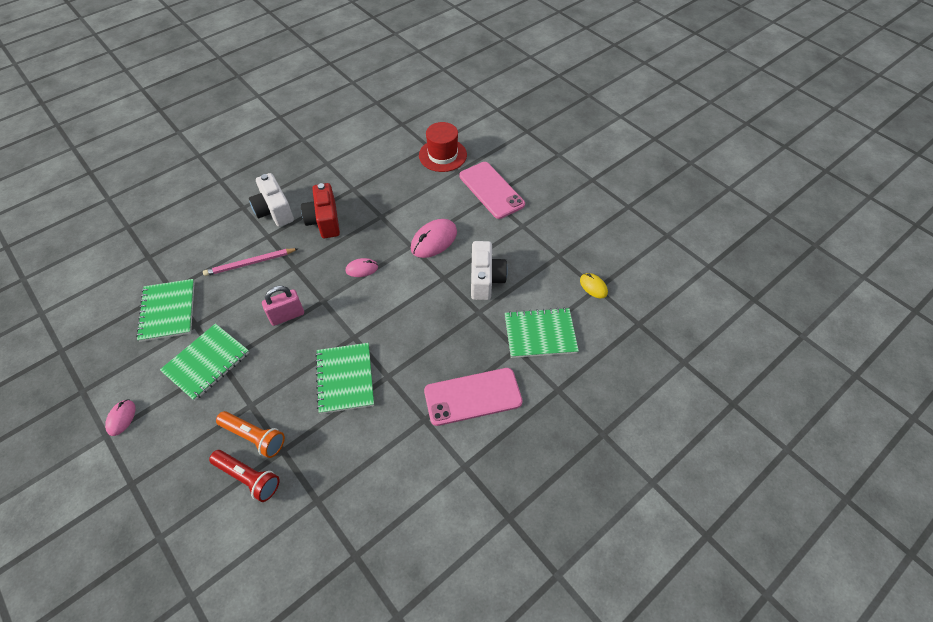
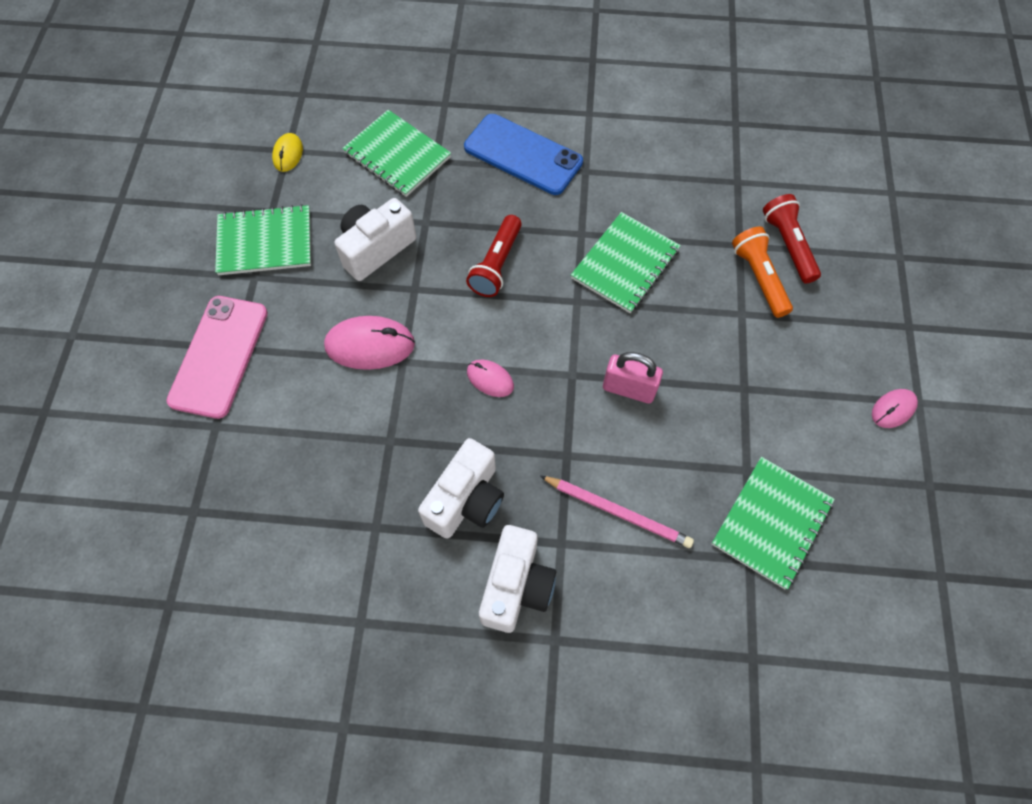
camera: 135 degrees left, 10 degrees up
green notebook [160,323,249,401] -> green notebook moved to [215,204,311,275]
red camera [301,183,340,238] -> white camera [418,438,504,539]
red hat [419,122,467,172] -> none
pink phone [424,368,523,426] -> blue phone [464,114,583,195]
none -> red flashlight [466,215,522,297]

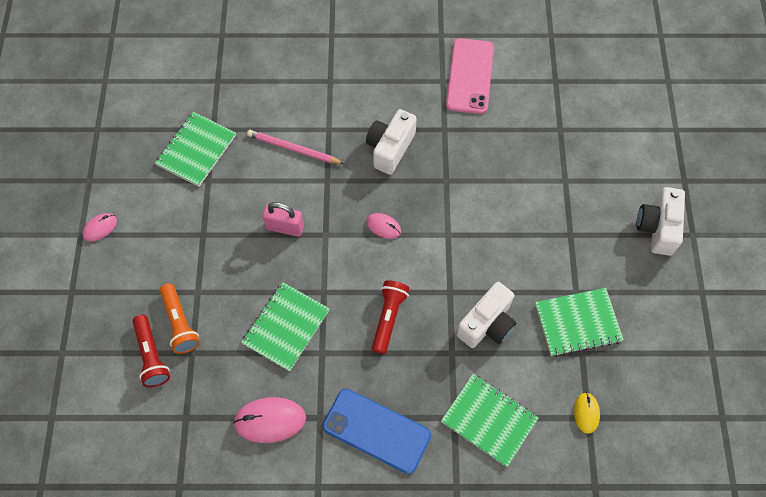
camera: 175 degrees right, 0 degrees up
pink phone [166,296,268,419] -> pink phone moved to [446,38,494,114]
pink mouse [324,316,415,370] -> pink mouse moved to [233,397,306,443]
white camera [479,525,556,633] -> white camera moved to [636,187,685,256]

